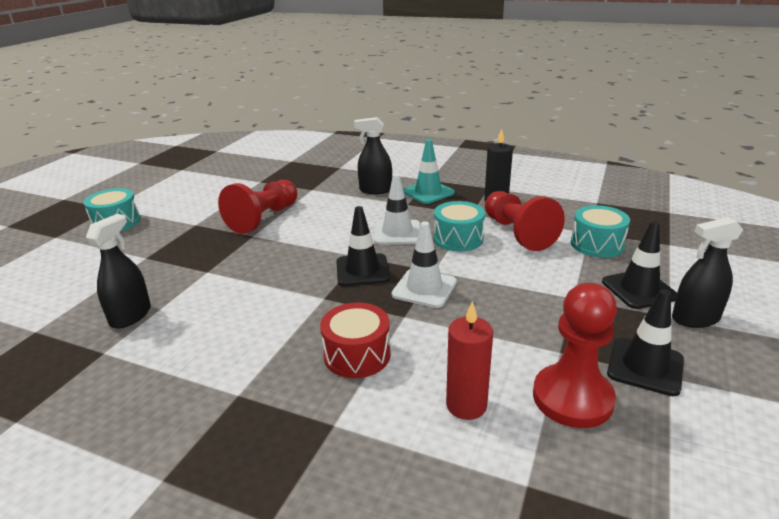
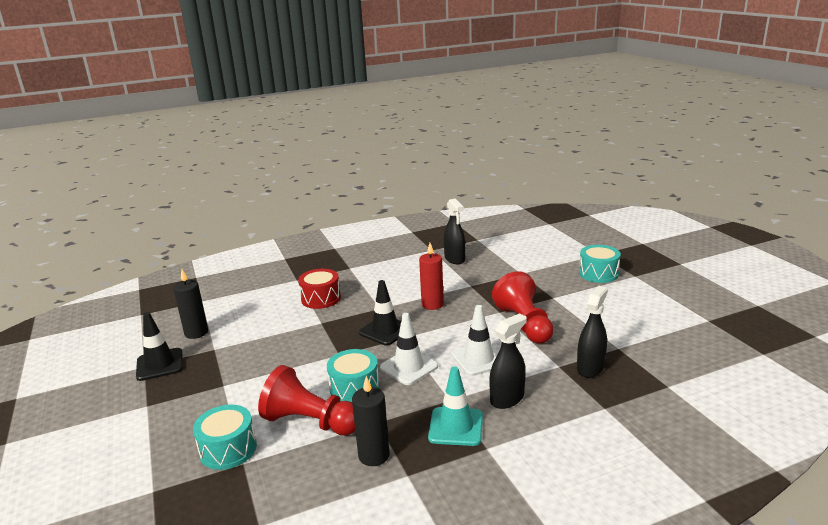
camera: 135 degrees right, 5 degrees down
white traffic cone [392,222,457,308] -> white traffic cone moved to [451,305,499,376]
red candle [446,301,493,420] -> red candle moved to [419,243,444,310]
red pawn [533,283,617,428] -> black candle [173,270,208,339]
black traffic cone [602,221,677,309] -> none
black spray bottle [672,217,743,328] -> black spray bottle moved to [577,286,608,378]

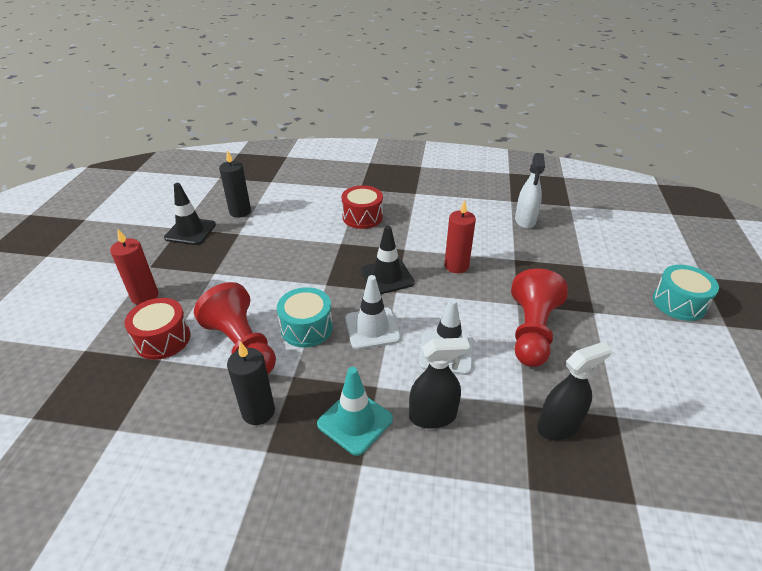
camera: 30 degrees right, 15 degrees up
turquoise drum [193,405,257,470] -> red drum [124,298,190,360]
black spray bottle [444,199,465,264] -> white spray bottle [515,153,545,229]
none -> red candle [110,229,159,305]

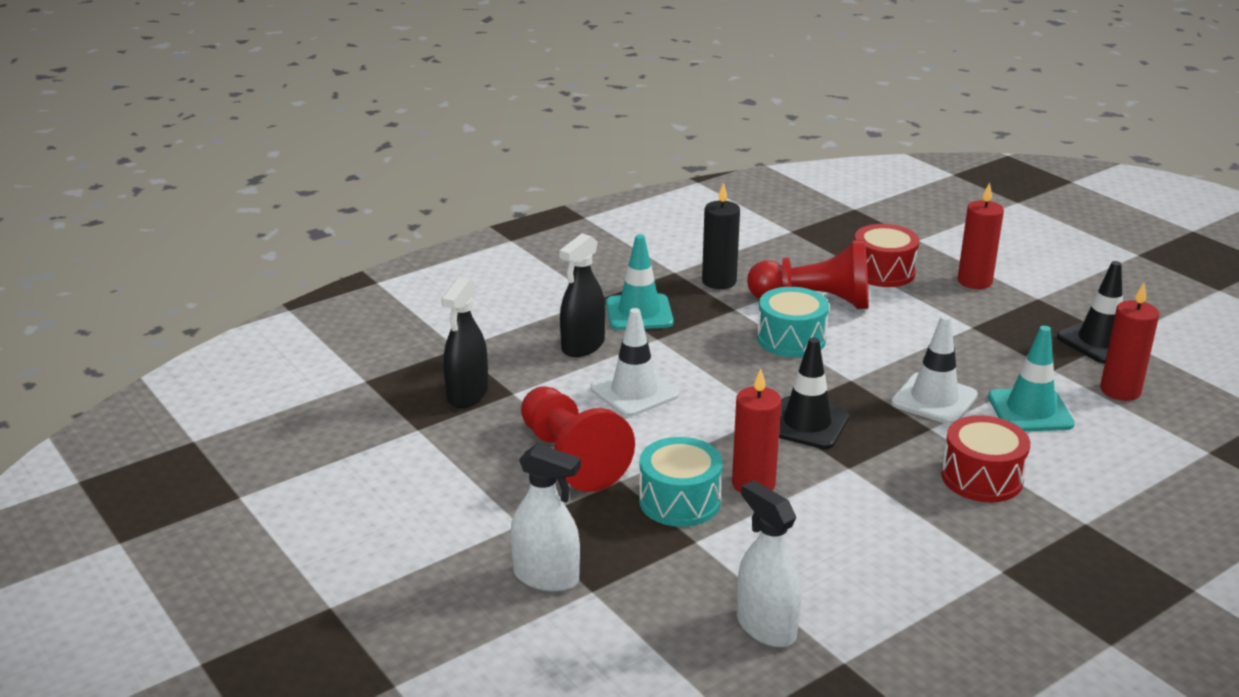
camera: 135 degrees right, 10 degrees down
black candle [219,150,251,218] -> red candle [1100,283,1159,401]
white traffic cone [345,275,401,350] -> white traffic cone moved to [891,315,978,424]
turquoise drum [653,265,719,321] -> turquoise drum moved to [639,437,723,527]
none -> white spray bottle [510,443,581,592]
none -> turquoise traffic cone [988,326,1075,432]

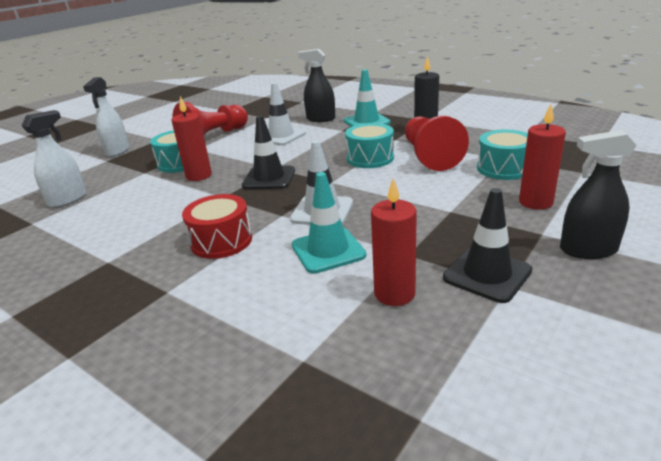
camera: 75 degrees right, 0 degrees up
black spray bottle [441,277,488,408] -> black spray bottle moved to [560,130,637,259]
red drum [855,224,919,287] -> turquoise drum [477,130,528,180]

